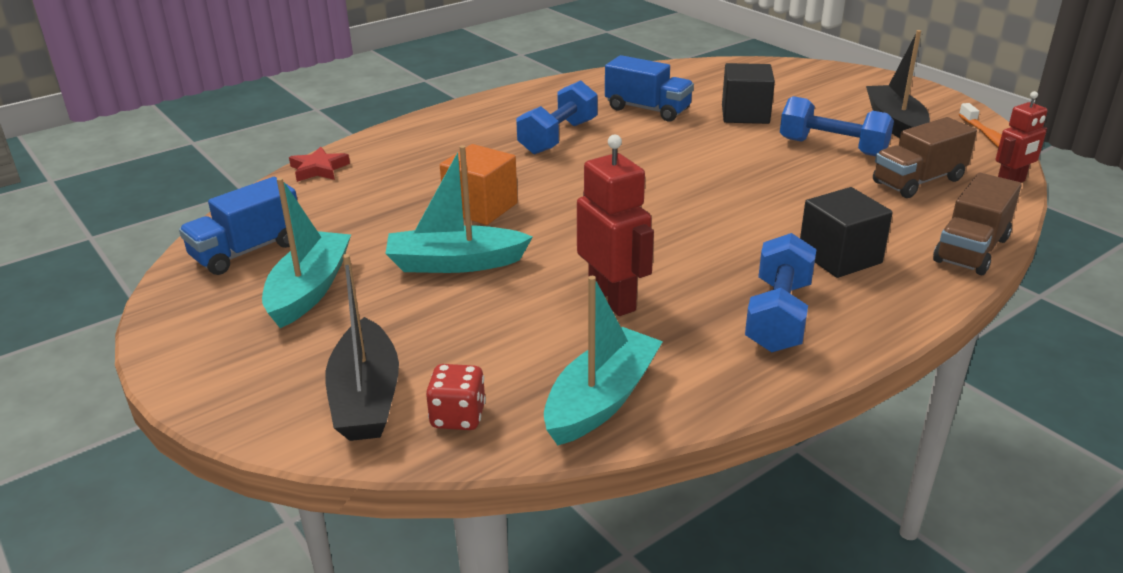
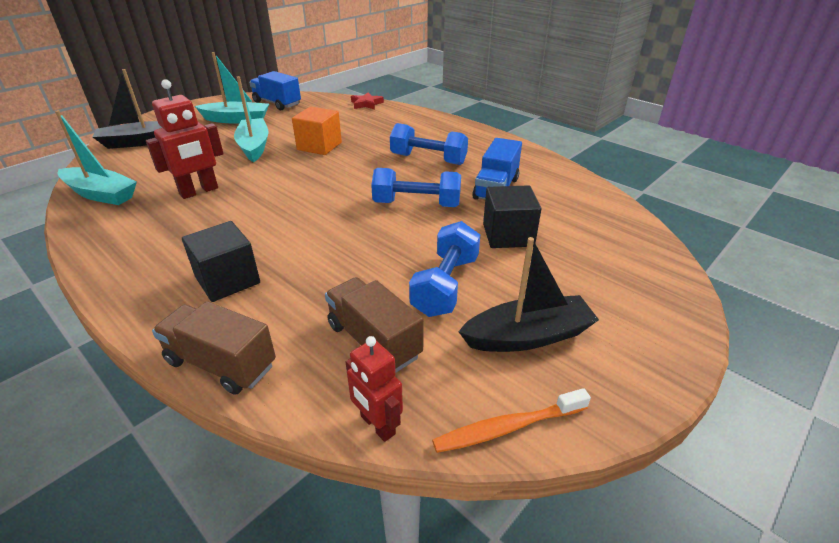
camera: 80 degrees right, 5 degrees up
red dice [426,364,486,430] -> none
blue dumbbell [745,233,816,352] -> blue dumbbell moved to [371,168,461,207]

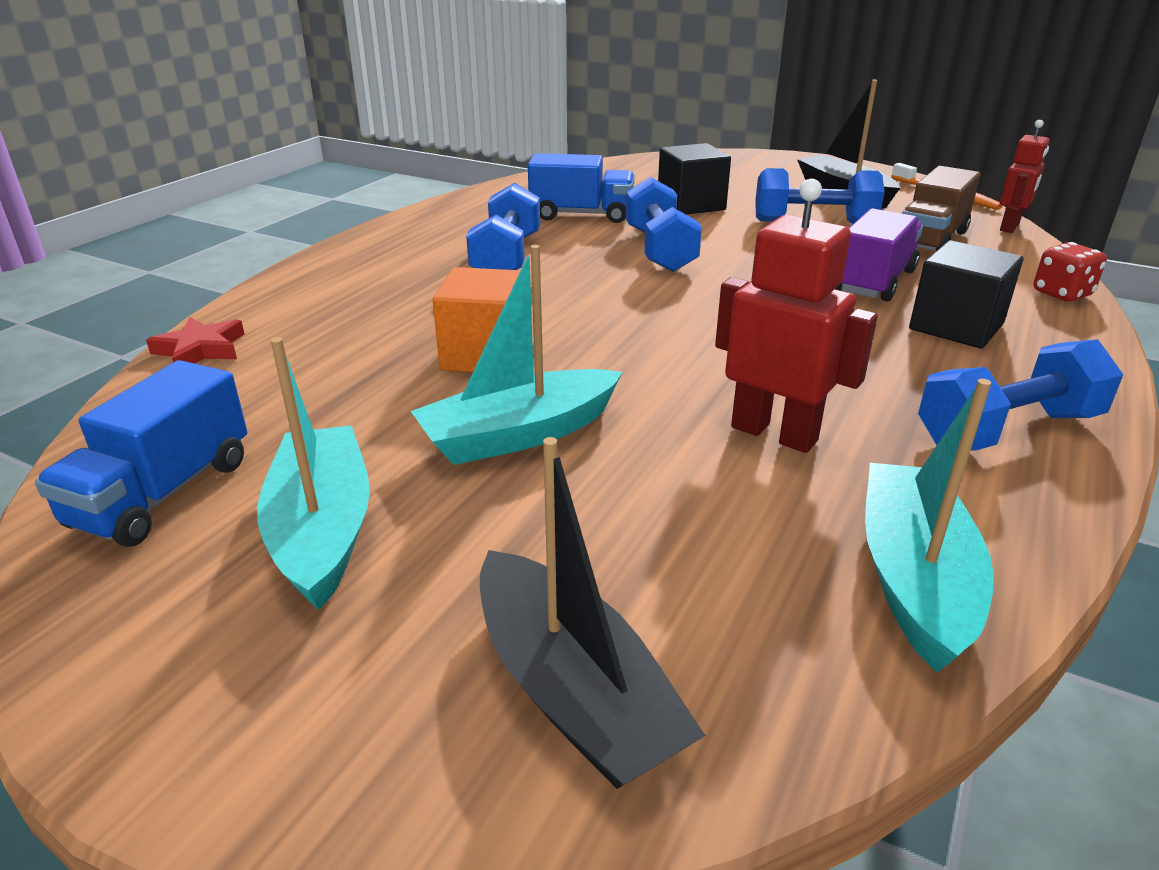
camera: 105 degrees left, 5 degrees down
brown truck [152,301,276,395] -> red dice [1034,242,1107,302]
none -> purple truck [835,208,923,301]
none -> blue dumbbell [918,339,1123,451]

